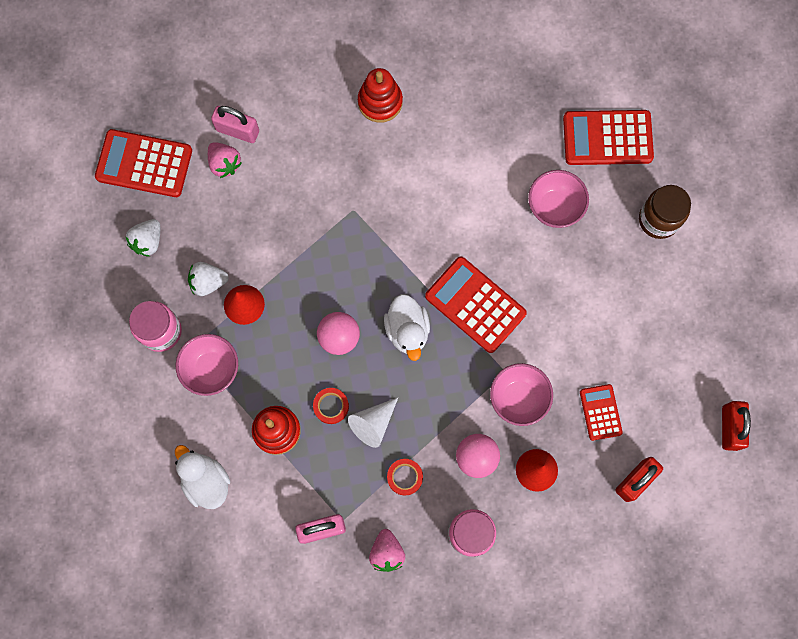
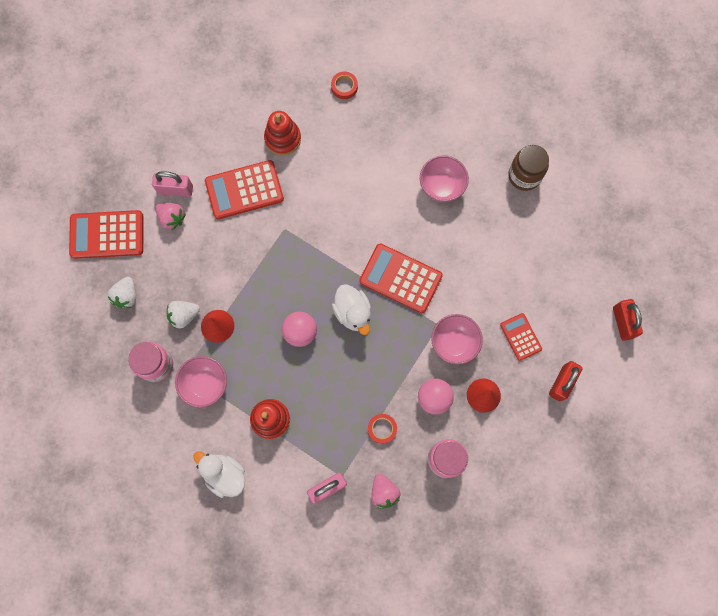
camera: 15 degrees left, 0 degrees up
red tape [313,388,349,424] -> red tape moved to [331,72,358,99]
white cone [348,398,398,448] -> none
red calculator [563,110,654,165] -> red calculator moved to [205,160,284,219]

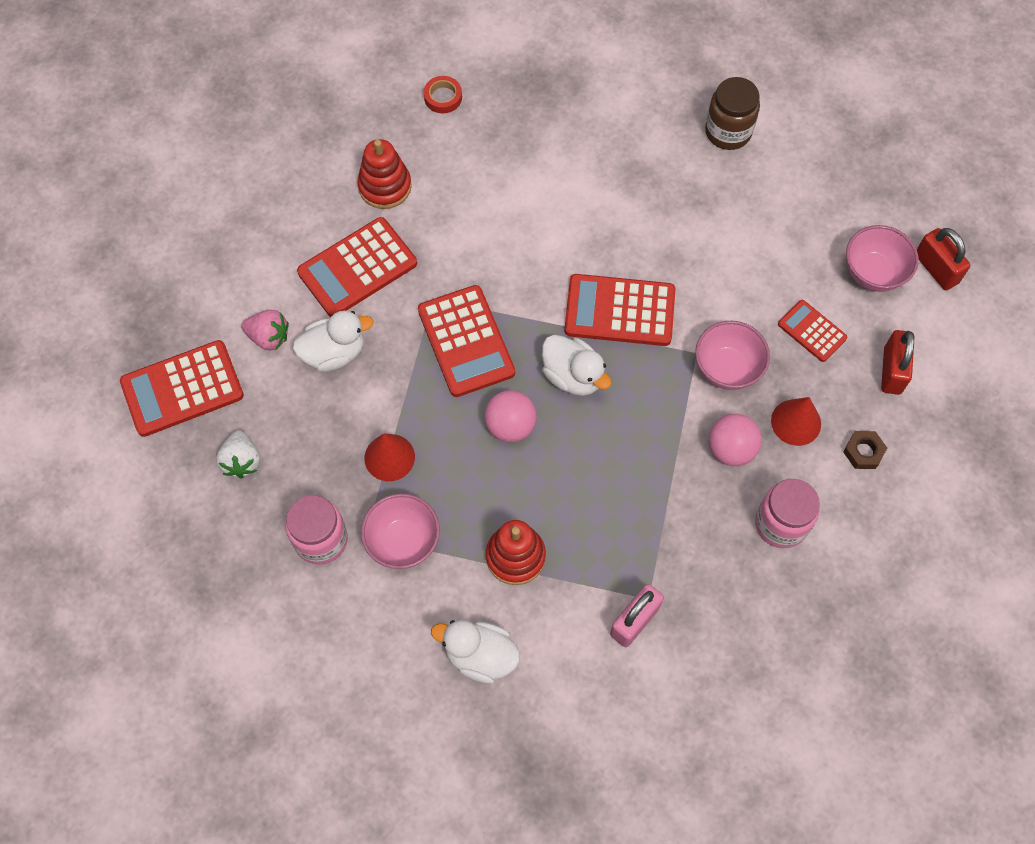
camera: 20 degrees left, 10 degrees down
pink padlock [152,171,193,197] -> none
white strawberry [167,301,200,329] -> none
red tape [368,414,397,444] -> none
pink strawberry [371,474,400,509] -> none
pink bowl [420,155,469,202] -> pink bowl moved to [846,225,919,292]
none -> white duck [293,311,373,372]
none -> red calculator [418,285,515,397]
none -> brown nut [843,431,887,469]

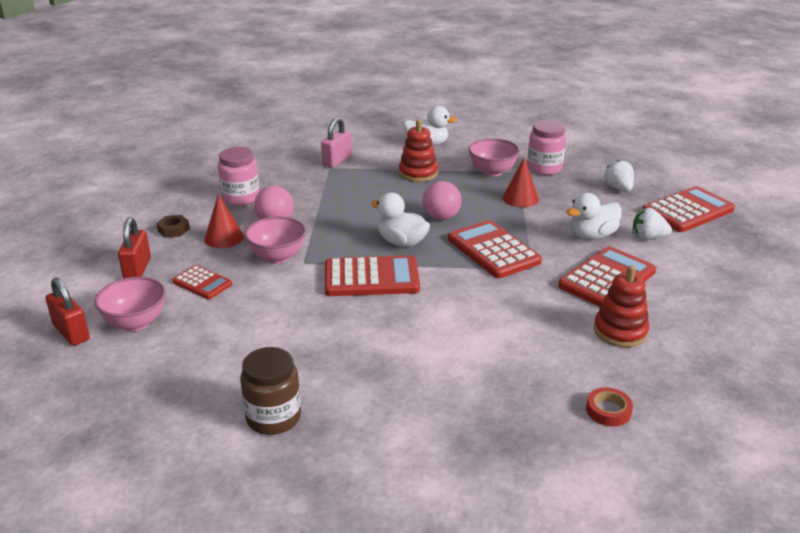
camera: 170 degrees right, 35 degrees down
pink strawberry [241,310,289,351] -> white strawberry [632,208,672,240]

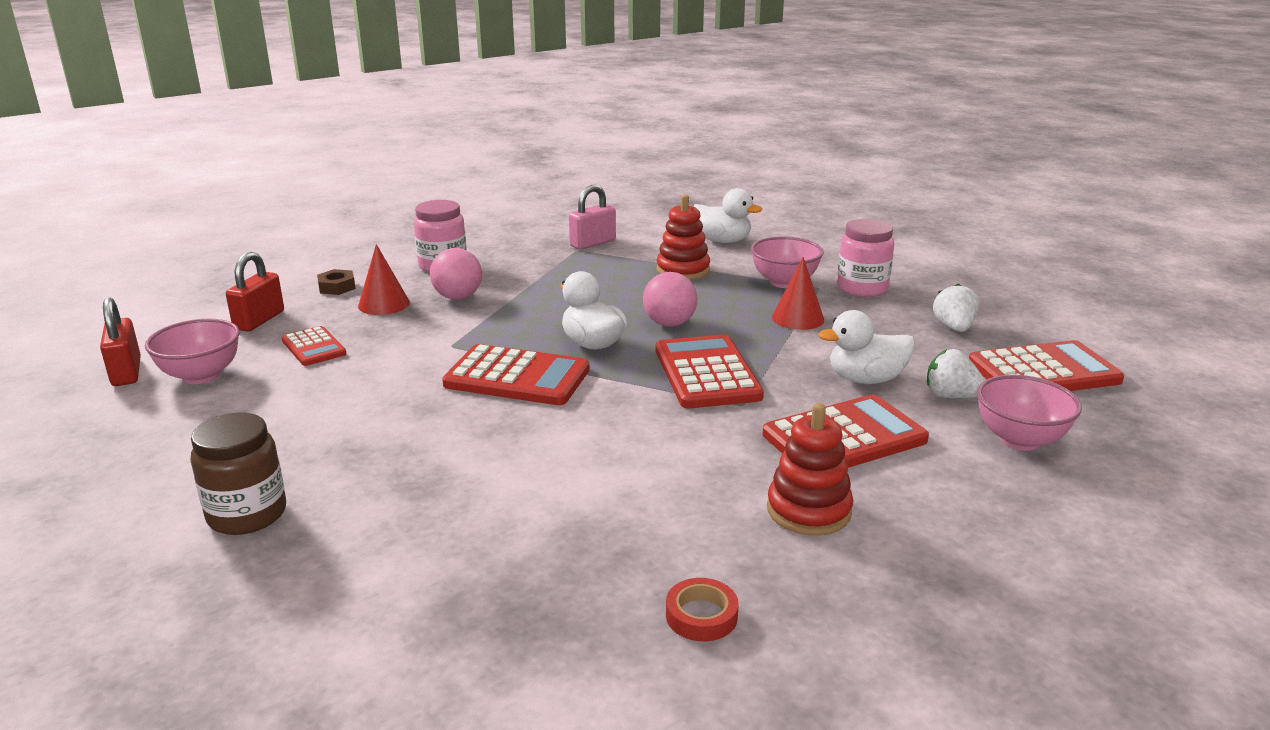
camera: 20 degrees right, 5 degrees down
pink bowl [245,216,306,264] -> pink bowl moved to [977,375,1082,451]

